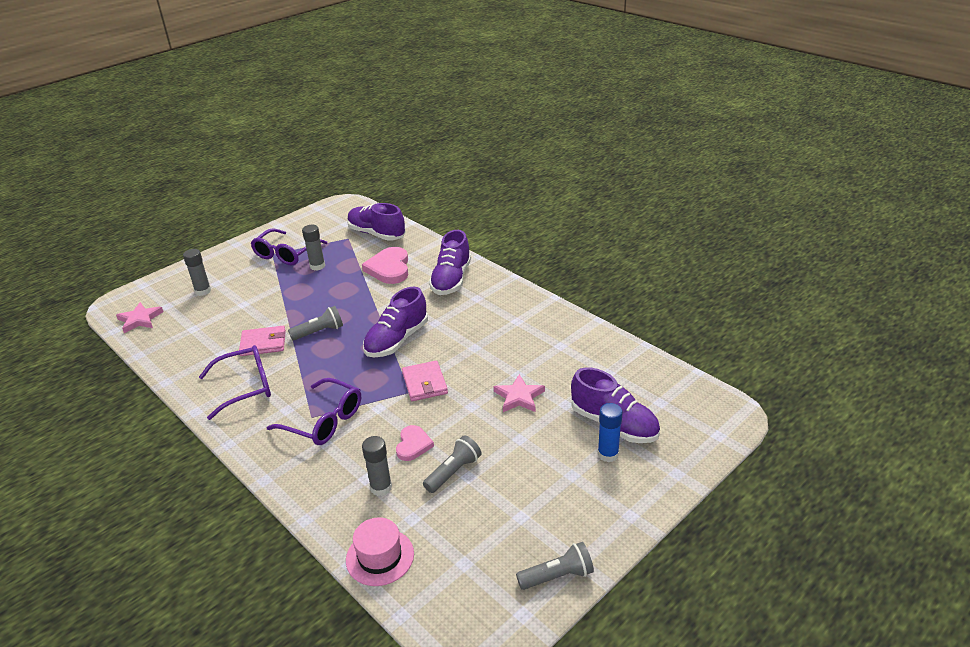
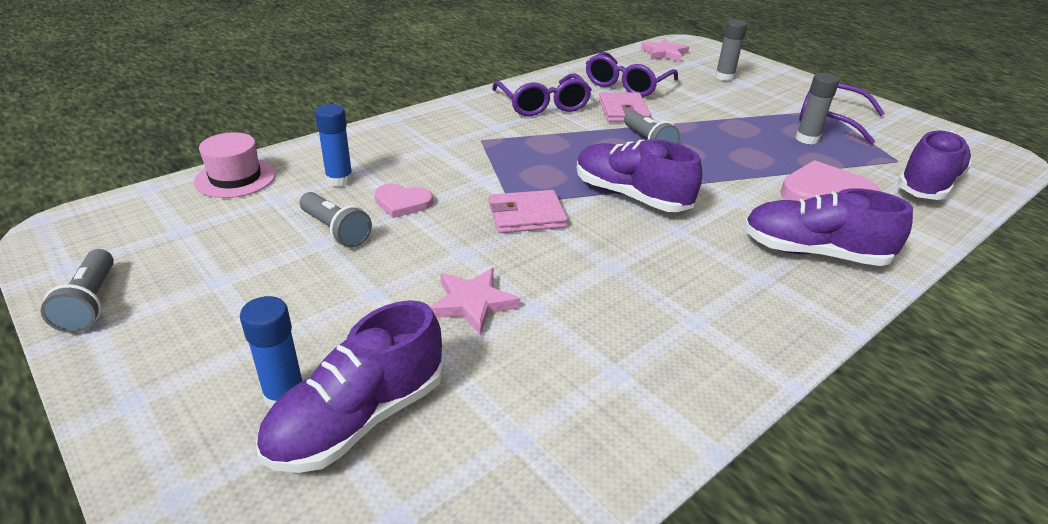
camera: 90 degrees right, 0 degrees up
purple glasses [266,378,361,445] -> purple glasses moved to [586,52,678,97]
grey glue stick [362,436,392,496] -> blue glue stick [315,104,353,187]

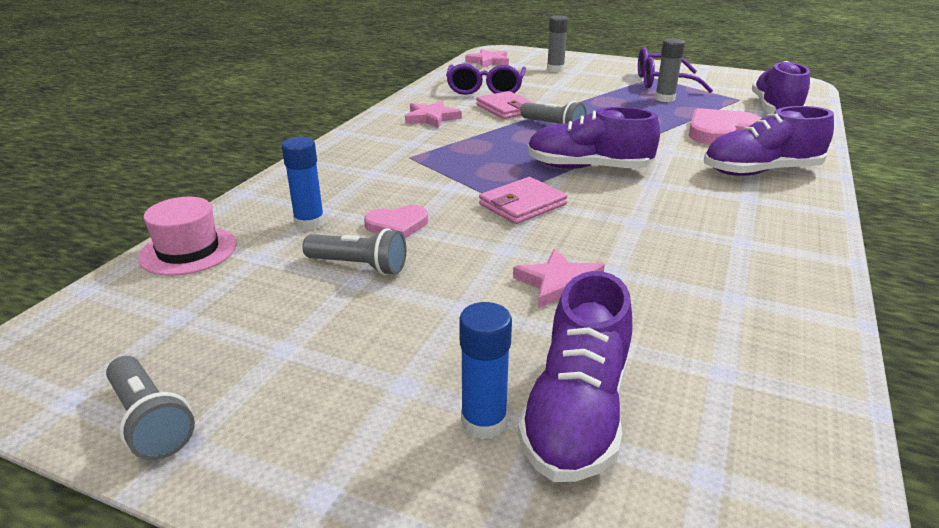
camera: 25 degrees left, 5 degrees down
purple glasses [492,73,592,116] -> pink star [405,101,462,128]

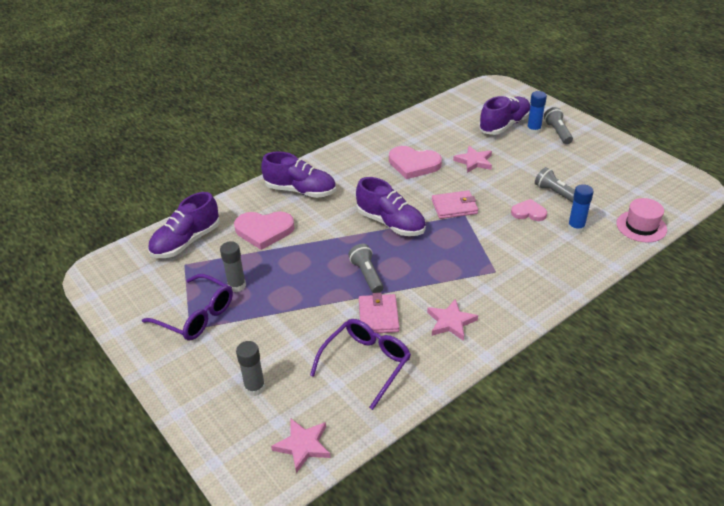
camera: 150 degrees left, 10 degrees up
grey flashlight [106,356,195,460] -> grey flashlight moved to [544,107,573,144]
none -> pink heart [389,146,442,179]

